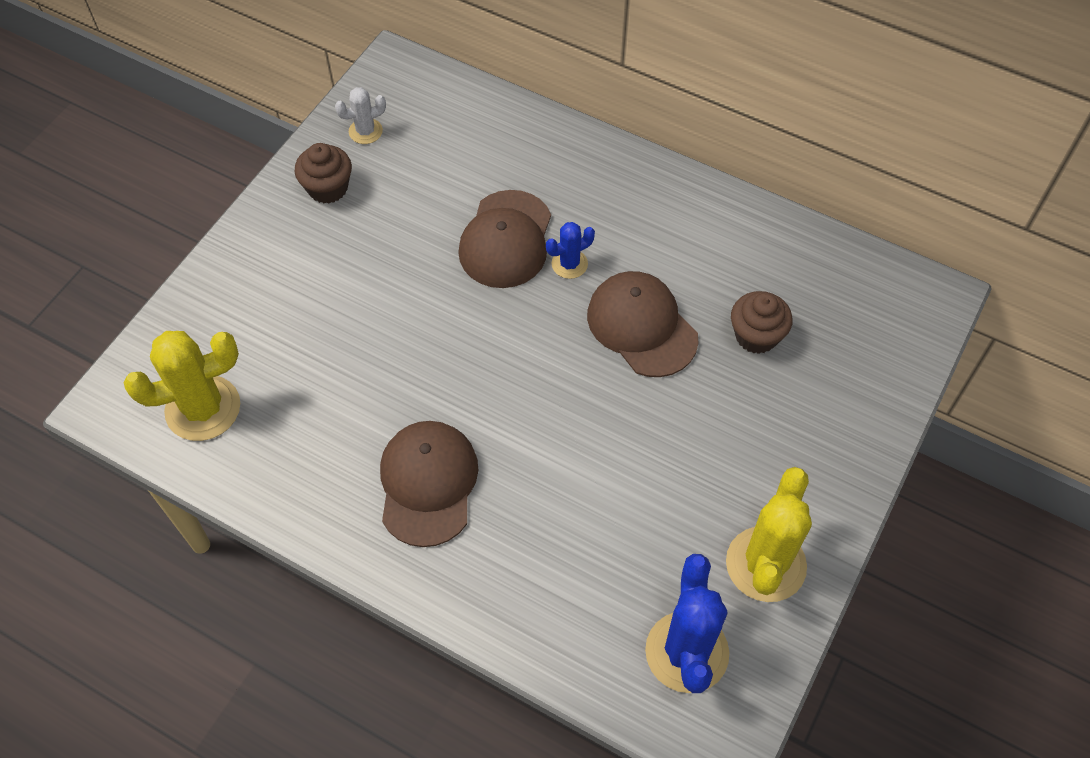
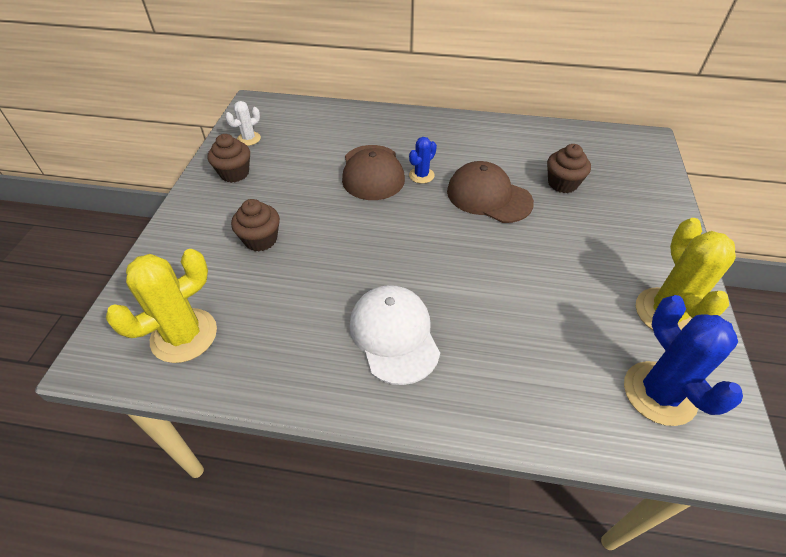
camera: 20 degrees left, 10 degrees down
brown cap [380,421,478,547] -> white cap [349,285,440,385]
none -> brown cupcake [231,199,280,251]

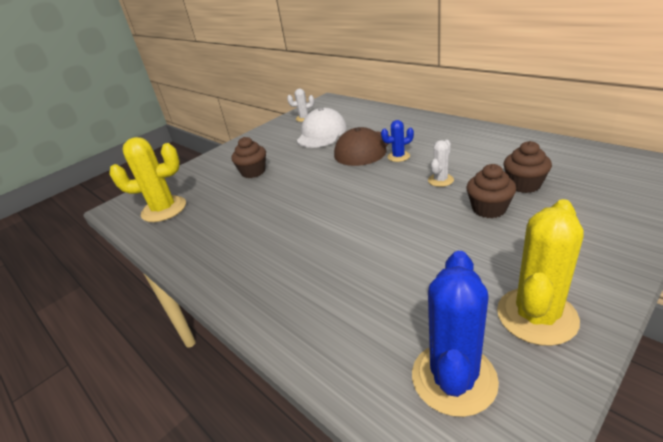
camera: 40 degrees right, 15 degrees down
brown cupcake [208,134,250,183] -> brown cupcake moved to [466,164,516,218]
white cap [349,285,440,385] -> white cap moved to [297,107,347,148]
brown cap [447,161,534,223] -> white cactus [428,140,454,187]

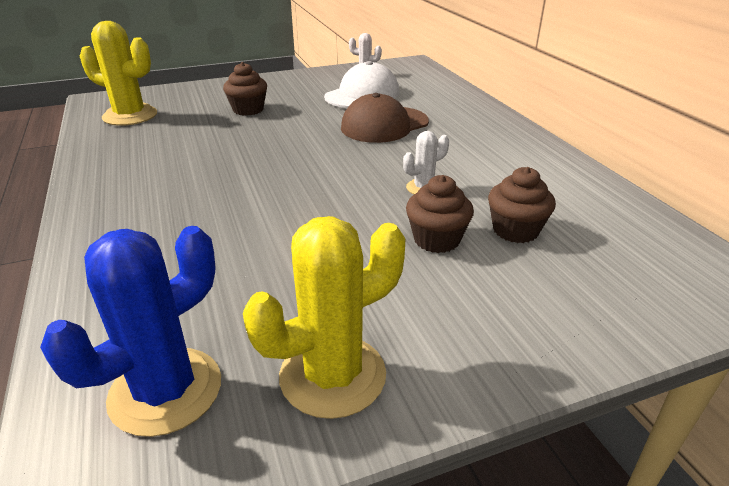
camera: 20 degrees right, 0 degrees up
blue cactus [381,120,414,162] -> none

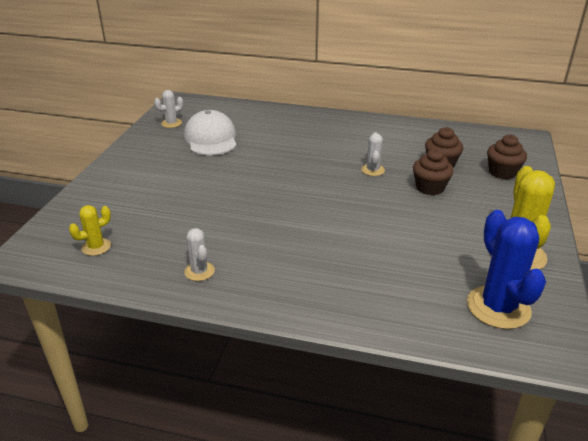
camera: 55 degrees left, 0 degrees up
yellow cactus [80,21,157,126] -> yellow cactus [69,205,111,256], size x0.52
brown cupcake [223,62,267,116] -> brown cupcake moved to [487,134,527,179]
brown cap [341,93,429,143] -> none
none -> white cactus [184,228,215,281]

